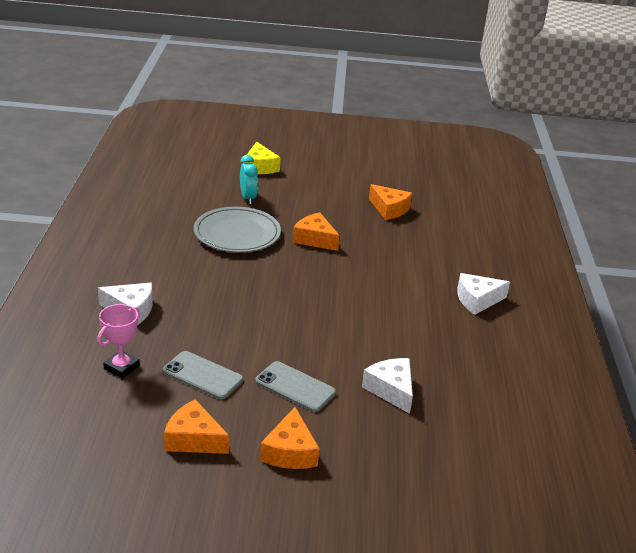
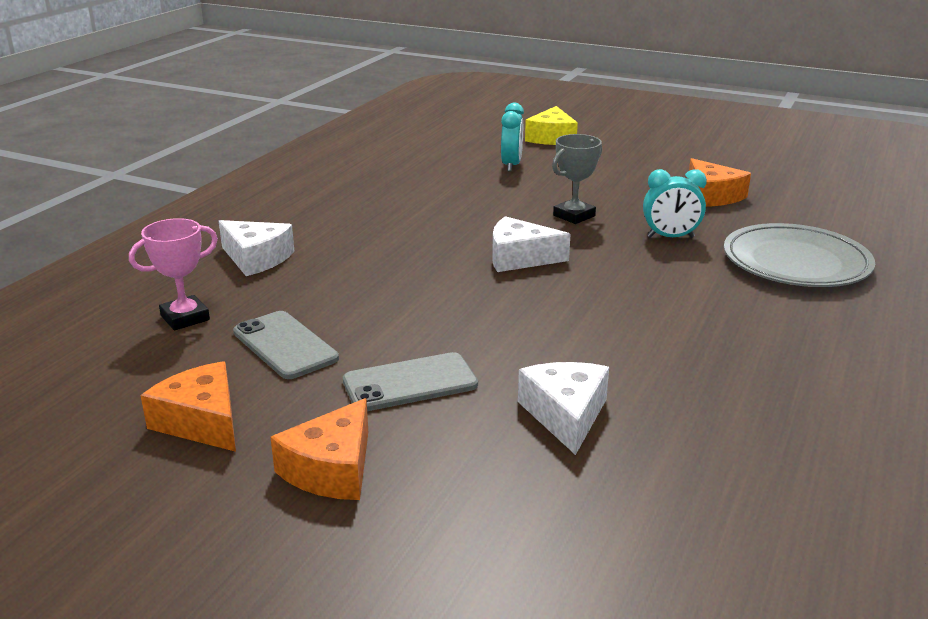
camera: 25 degrees right, 5 degrees down
grey plate [194,207,281,253] -> grey plate moved to [724,223,875,287]
grey phone [255,361,336,412] -> grey phone turned 75 degrees counterclockwise [343,352,478,411]
orange cheese [293,213,340,251] -> grey trophy [552,134,602,224]
white cheese [457,273,510,315] -> white cheese moved to [492,216,571,272]
none -> turquoise clock [643,169,707,238]

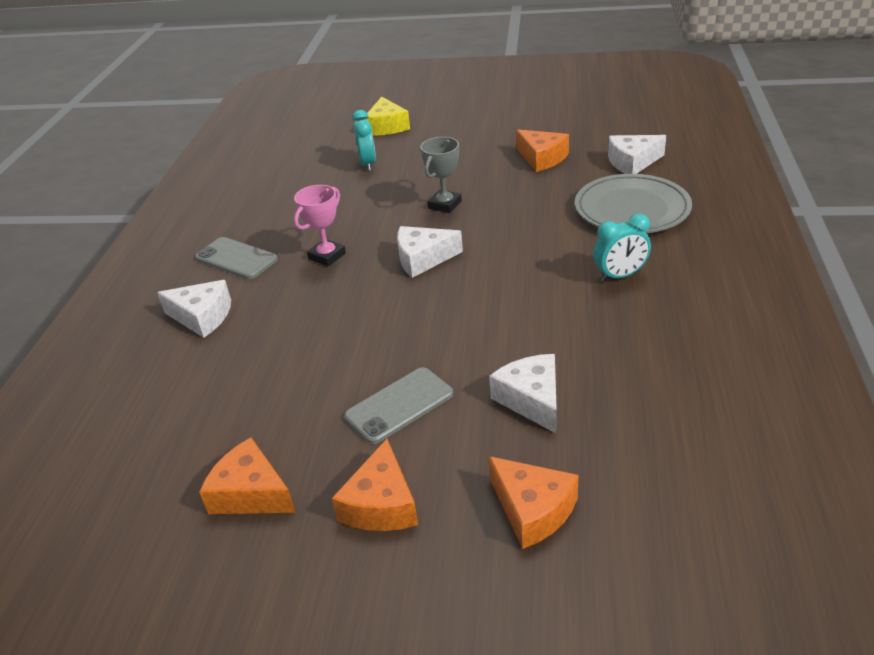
camera: 15 degrees left, 10 degrees up
pink trophy [129,218,218,330] -> pink trophy moved to [294,185,346,266]
grey phone [233,311,339,379] -> grey phone moved to [195,237,278,279]
turquoise clock [643,169,707,238] -> turquoise clock moved to [593,213,651,281]
none -> orange cheese [488,456,579,549]
none -> white cheese [608,135,666,174]

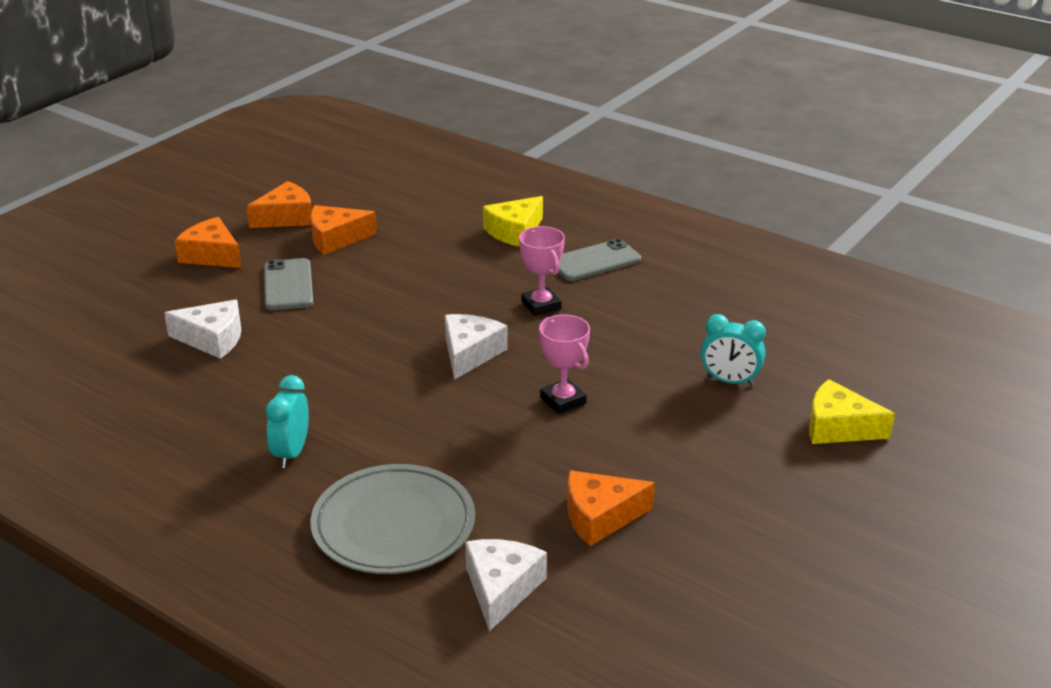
camera: 115 degrees right, 5 degrees down
white cheese [157,280,231,338] -> yellow cheese [483,196,543,247]
grey trophy [420,137,462,213] -> pink trophy [539,314,590,414]
orange cheese [488,456,579,549] -> orange cheese moved to [310,205,377,255]

